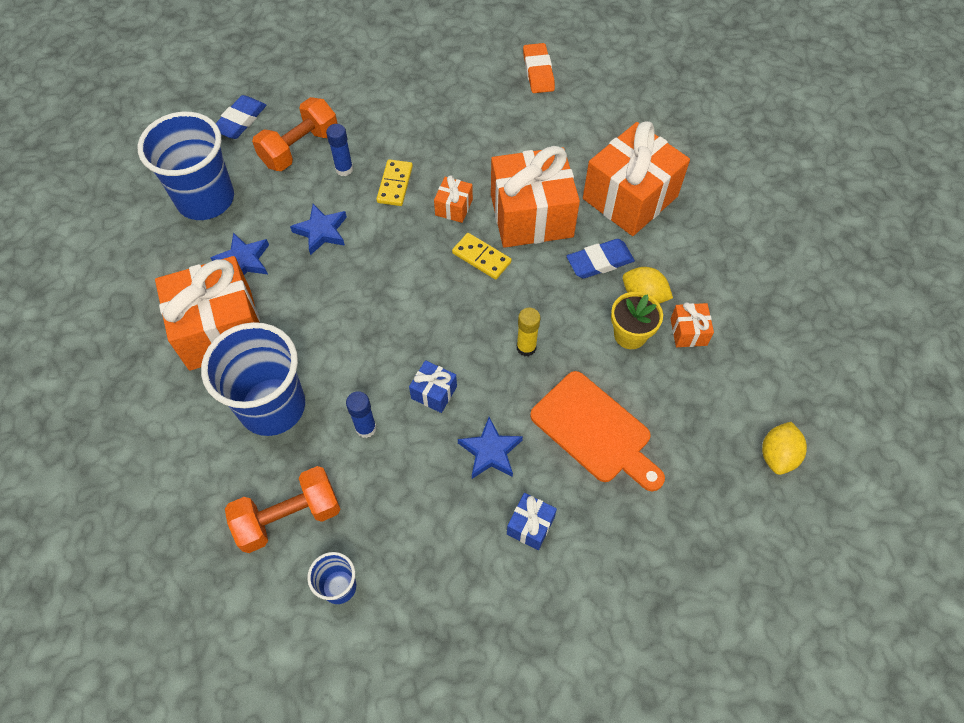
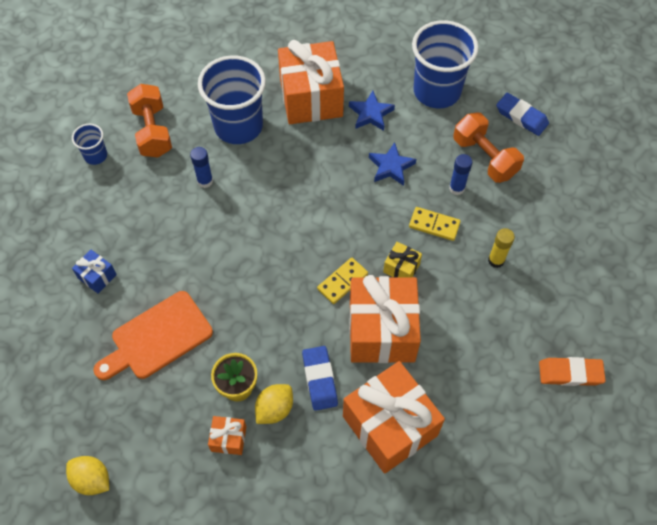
camera: 100 degrees right, 0 degrees up
blue gift [409,360,457,413] -> none
orange gift [434,175,473,223] -> yellow gift [383,242,422,277]
blue star [458,417,523,479] -> none
yellow glue stick [517,308,541,357] -> yellow glue stick moved to [488,228,515,268]

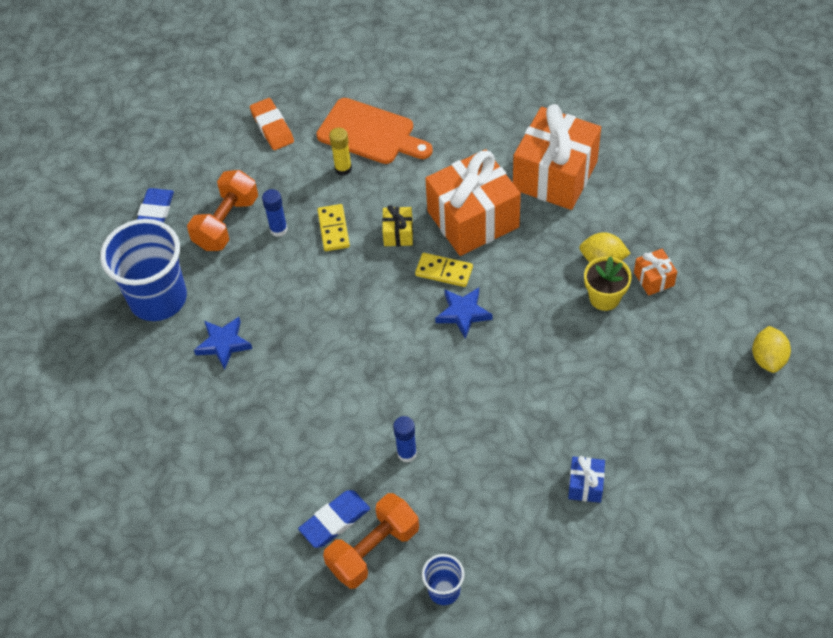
camera: 115 degrees left, 5 degrees down
orange cutting board [93,291,213,380] -> orange cutting board moved to [316,98,433,164]
blue cup [198,55,266,144] -> none
orange gift [278,40,344,124] -> none
blue eraser [302,346,338,411] -> blue eraser moved to [298,490,370,548]
blue star [369,142,416,186] -> blue star moved to [435,288,493,339]
orange eraser [539,357,606,386] -> orange eraser moved to [250,98,294,150]

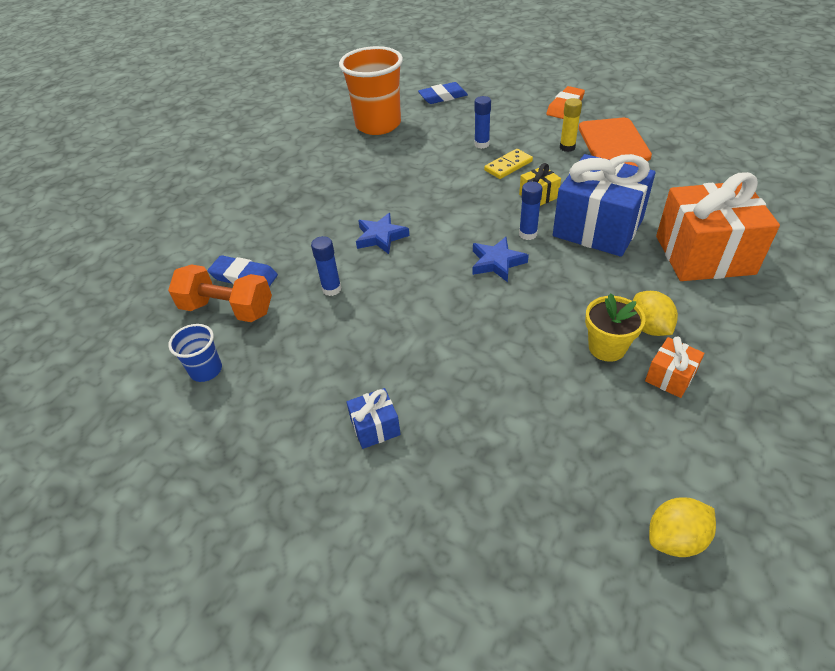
camera: 60 degrees right, 10 degrees down
blue cup [100,219,187,321] -> orange cup [339,46,403,135]
orange dumbbell [187,170,258,251] -> none
blue star [194,317,252,370] -> blue star moved to [356,213,409,254]
yellow domino [415,253,473,287] -> blue glue stick [519,181,543,240]
orange gift [425,149,521,256] -> blue gift [553,154,655,257]

